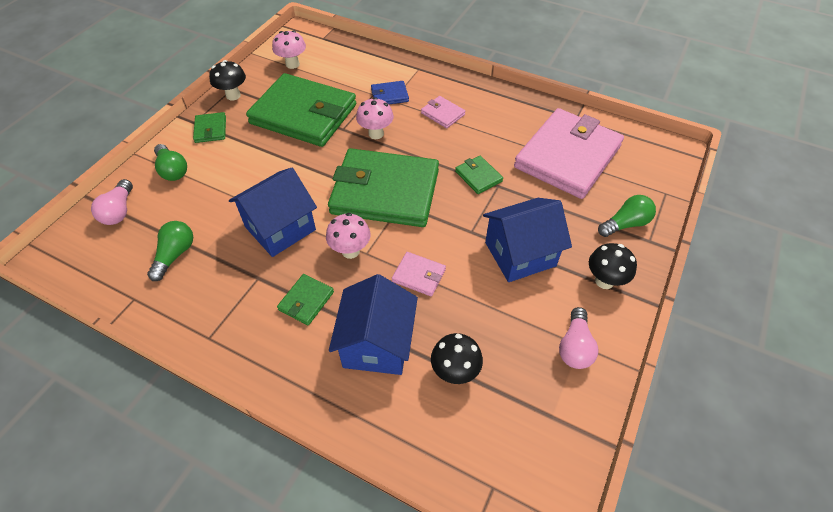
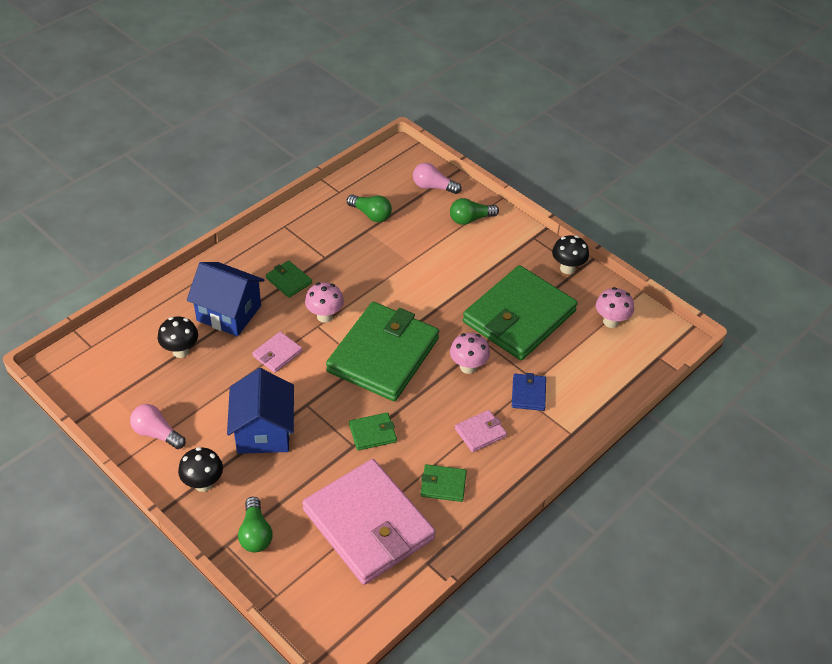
camera: 105 degrees right, 5 degrees down
green wallet [193,112,226,143] -> green wallet moved to [421,464,467,502]
blue house [229,168,317,257] -> none

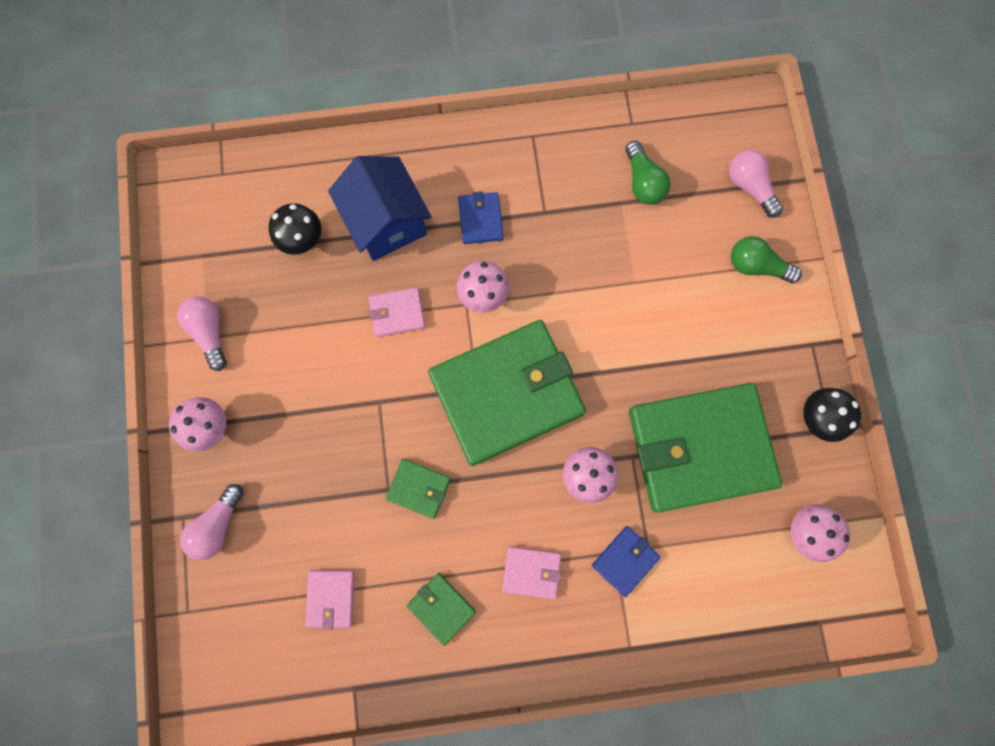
camera: 40 degrees right, 30 degrees up
black mushroom [178,447,223,492] -> pink mushroom [169,397,226,452]
blue house [227,368,294,454] -> none
green light bulb [238,497,273,552] -> pink light bulb [180,484,244,560]
green wallet [266,261,312,298] -> blue wallet [458,192,504,244]
pink wallet [302,459,436,585] -> pink wallet [305,570,354,630], size x0.41

